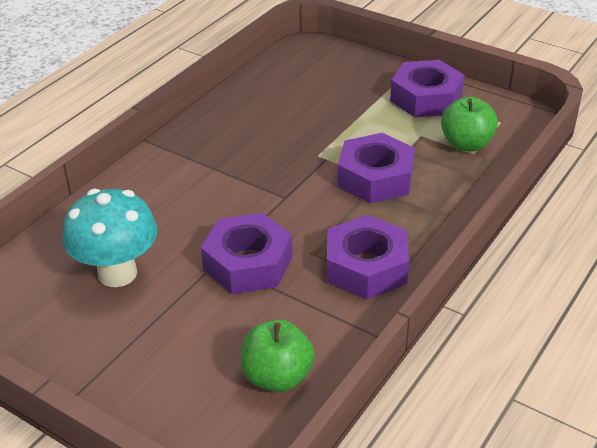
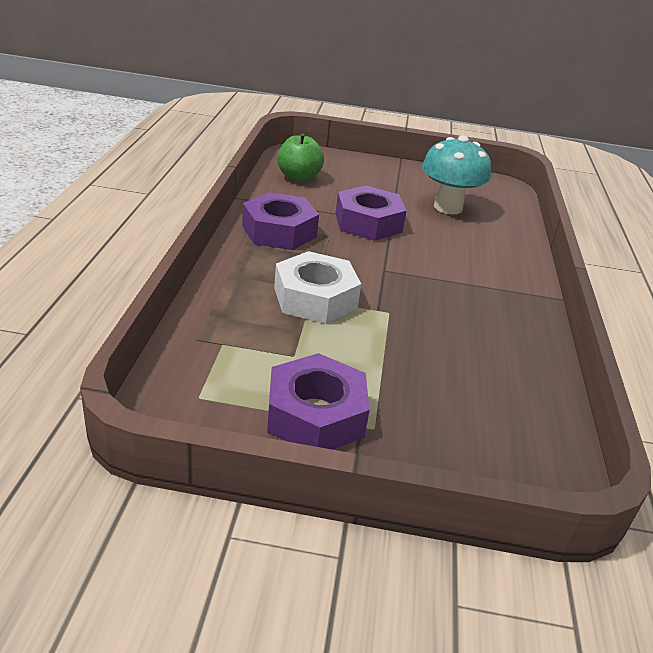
camera: 150 degrees right, 5 degrees down
purple nut [337,133,415,203] -> white nut [274,251,361,324]
green apple [441,97,498,152] -> none

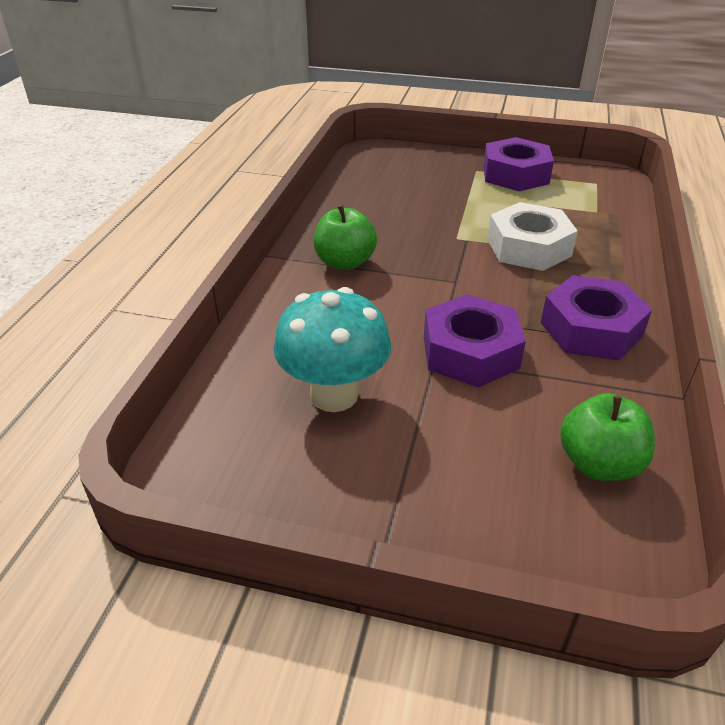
camera: 170 degrees left, 5 degrees up
none -> green apple [314,205,377,270]

